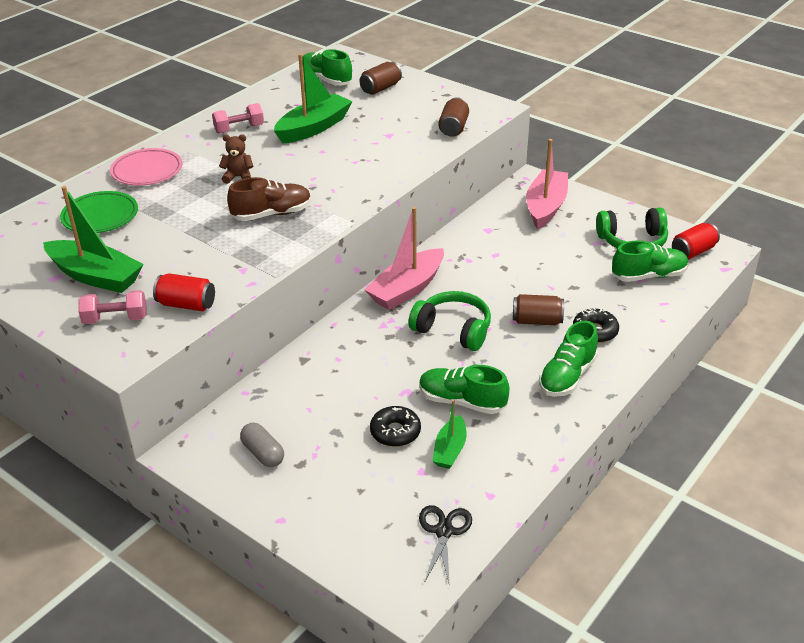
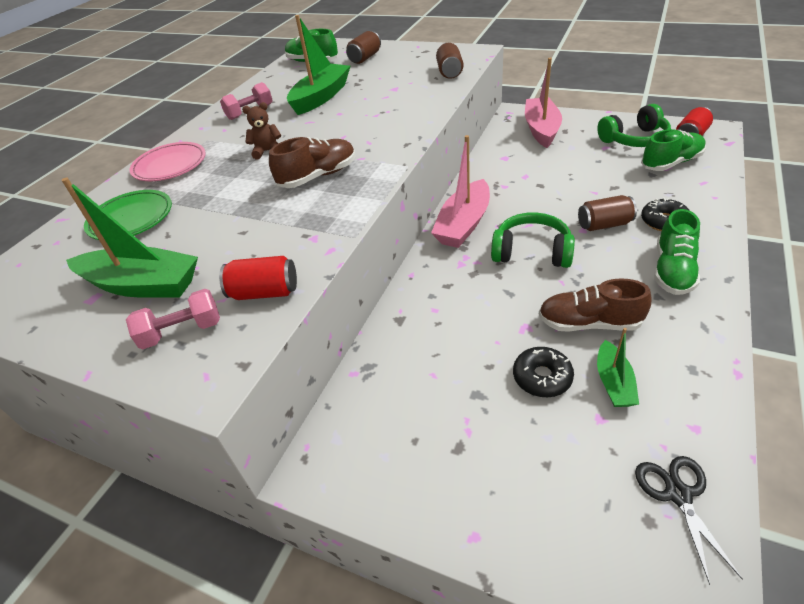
camera: 10 degrees left, 5 degrees up
grey capsule [240,423,284,467] -> none
green shoe [419,365,509,414] -> brown shoe [539,278,651,332]

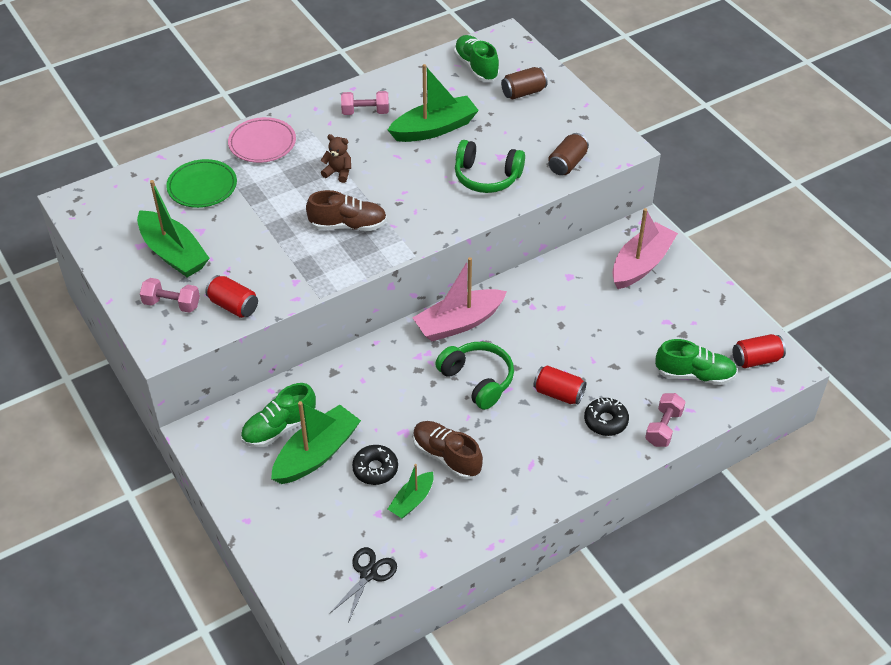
camera: 30 degrees right, 5 degrees up
brown can [578,195,637,231] -> red can [533,365,586,404]
green headphones [597,104,671,147] -> green headphones moved to [455,140,525,193]
green shoe [654,209,700,295] -> green shoe moved to [241,383,316,447]
none -> green boat [271,401,361,484]
none -> pink dumbbell [645,393,685,447]

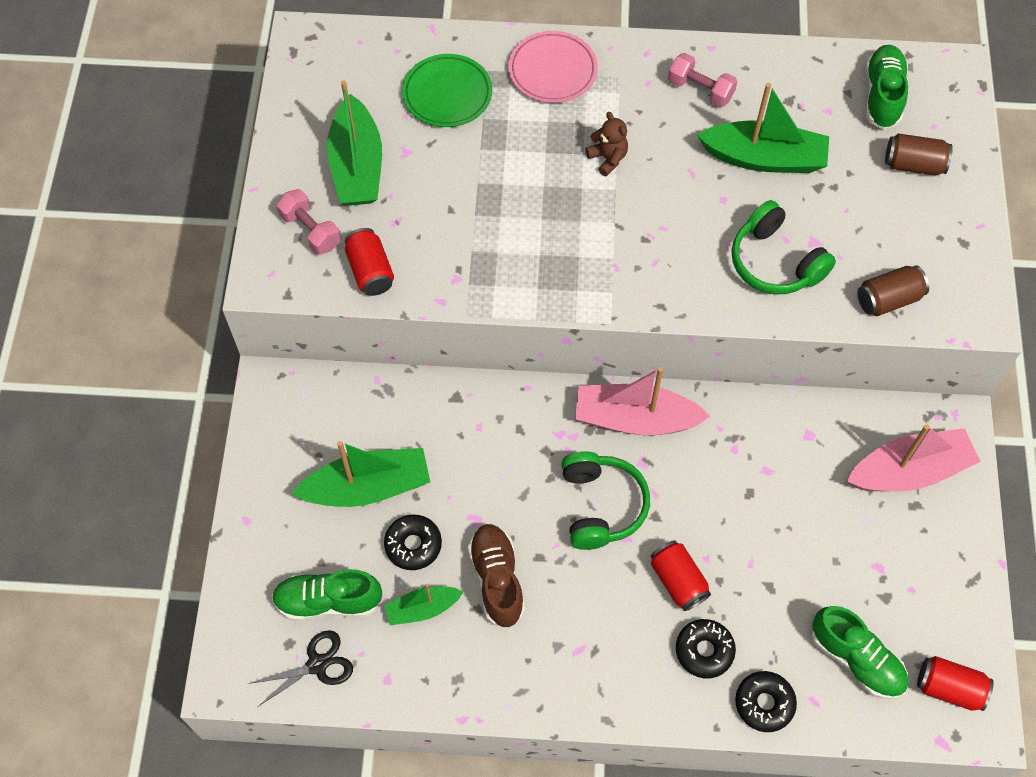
camera: 35 degrees right, 15 degrees up
green shoe [241,383,316,447] -> green shoe moved to [272,569,382,621]
brown shoe [306,190,387,231] -> none
pink dumbbell [645,393,685,447] -> black donut [735,671,797,732]

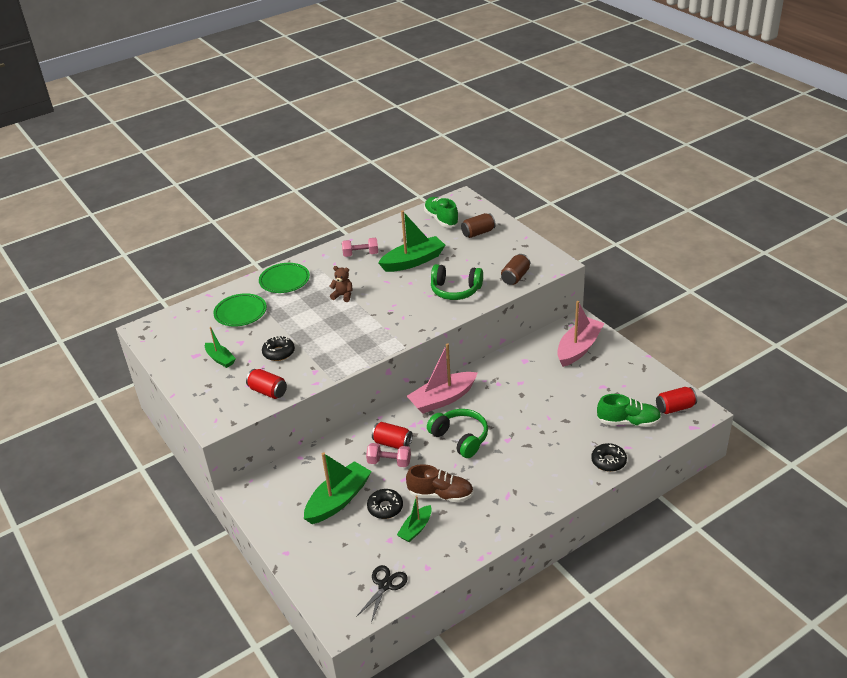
camera: 35 degrees left, 25 degrees down
green shoe [272,569,382,621] -> none
pink dumbbell [277,189,341,255] -> pink dumbbell moved to [366,443,411,467]
green boat [327,80,382,206] -> green boat [205,327,236,368], size x0.56
brown shoe [468,524,525,628] -> brown shoe turned 150 degrees clockwise [406,464,474,503]
pink plate [508,31,598,103] -> green plate [259,263,310,293]
red can [651,540,711,611] -> red can moved to [372,422,413,449]
black donut [676,619,736,678] -> black donut moved to [262,336,295,361]

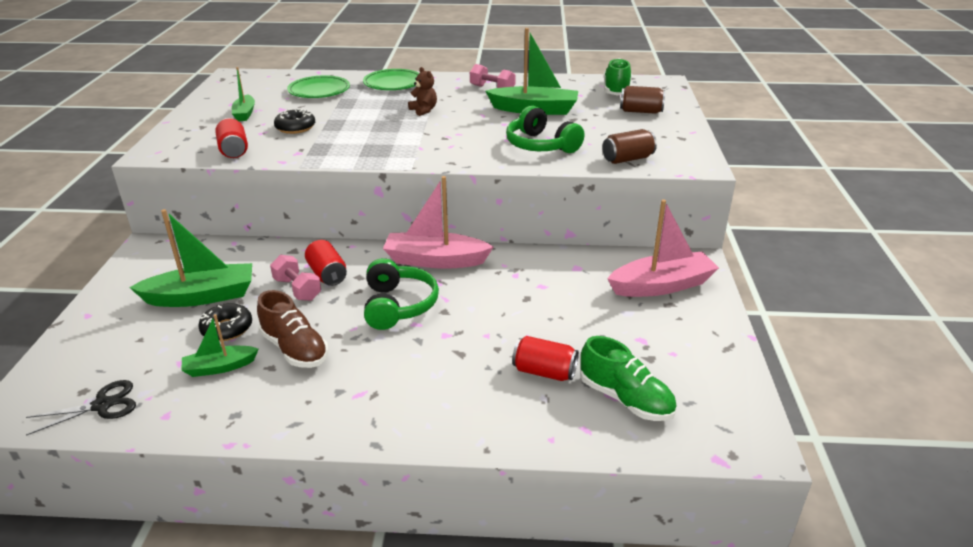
camera: 35 degrees right, 5 degrees down
black donut [591,443,627,472] -> none
red can [656,387,697,414] -> red can moved to [512,336,579,381]

